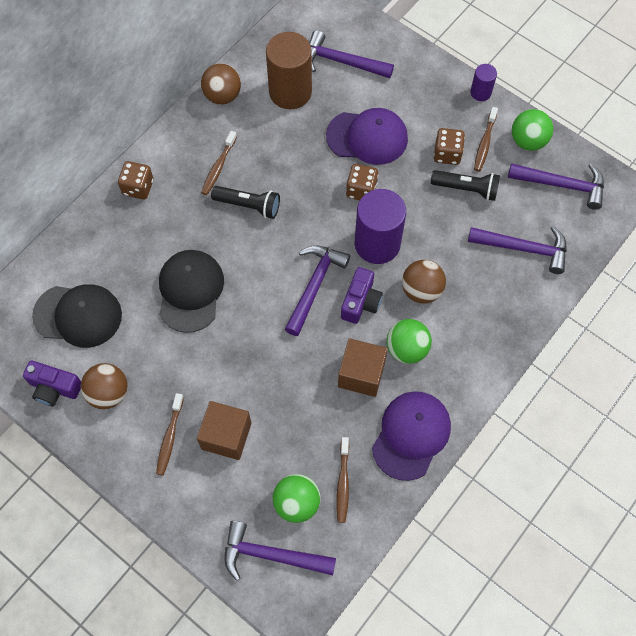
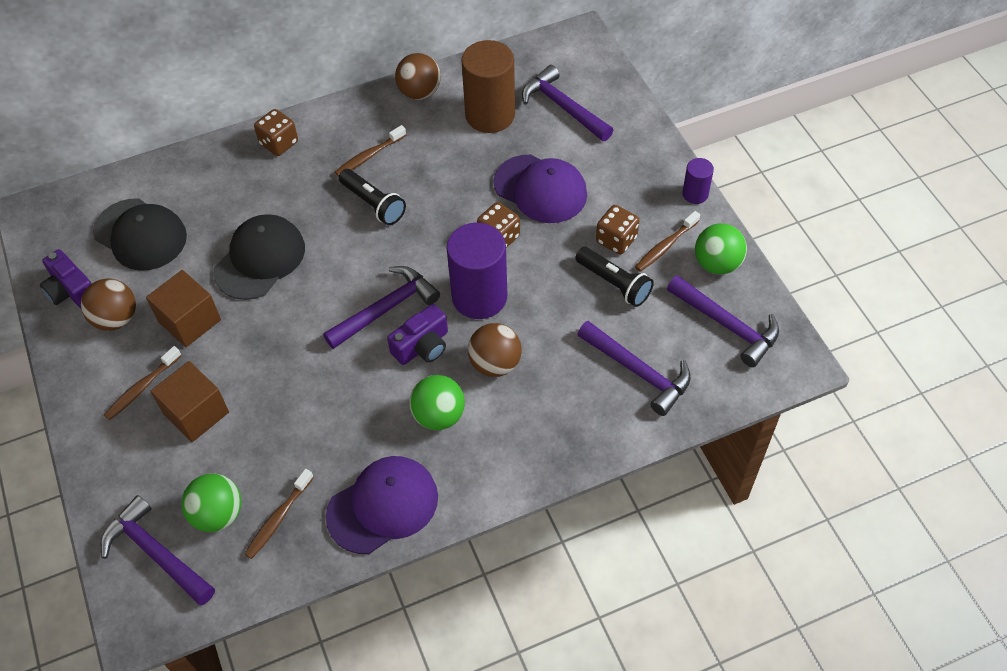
camera: 30 degrees right, 10 degrees down
brown cube [338,338,388,397] -> brown cube moved to [146,270,221,347]

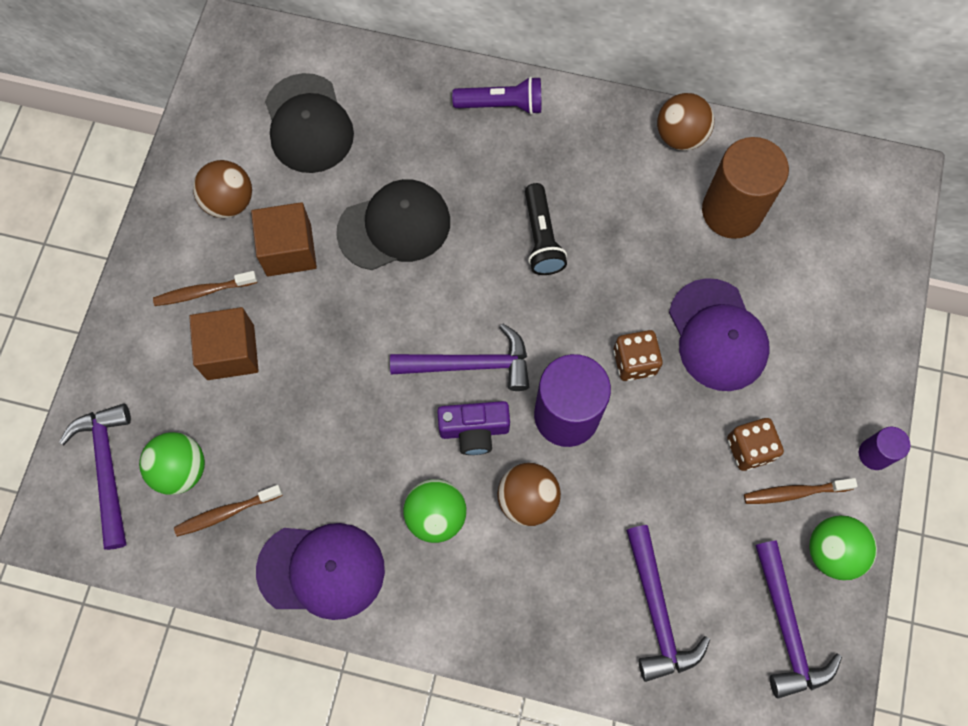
camera: 35 degrees right, 15 degrees up
purple camera [40,249,92,308] -> none
brown dice [254,109,298,156] -> purple flashlight [452,76,541,115]
brown toothbrush [335,125,406,177] -> none
purple hammer [522,65,613,141] -> none
black flashlight [575,247,654,307] -> none

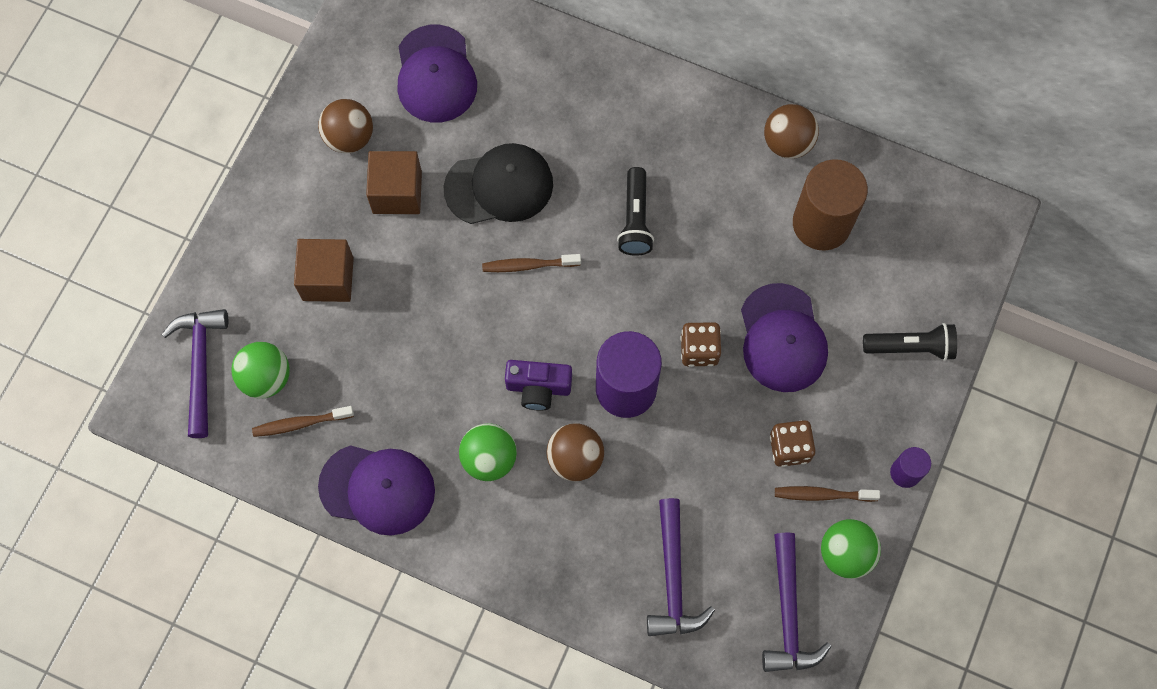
camera: 10 degrees right, 0 degrees up
brown toothbrush [153,271,257,306] -> brown toothbrush moved to [482,254,581,272]
black cap [265,73,354,173] -> purple cap [397,25,477,123]
purple hammer [390,324,529,391] -> none
purple flashlight [452,76,541,115] -> none
none -> black flashlight [863,323,957,361]

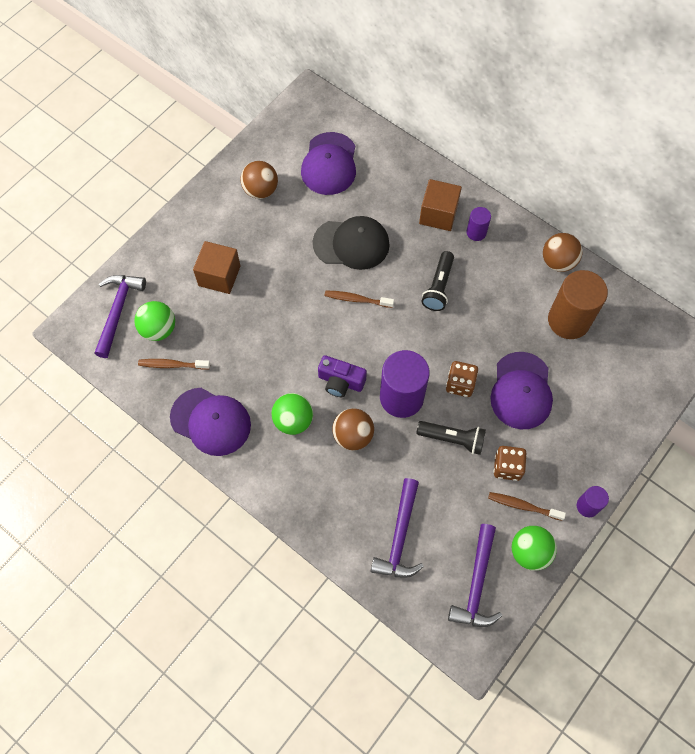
camera: 15 degrees right, 5 degrees down
brown cube [366,151,422,214] -> brown cube moved to [419,179,462,231]
black flashlight [863,323,957,361] -> black flashlight moved to [416,421,486,455]
none -> purple cylinder [466,207,491,241]

